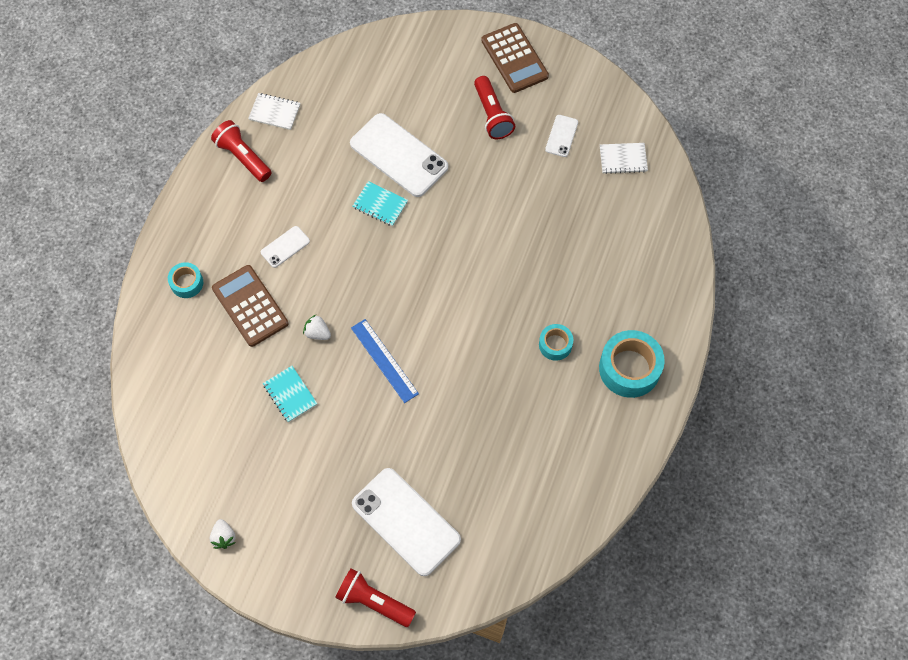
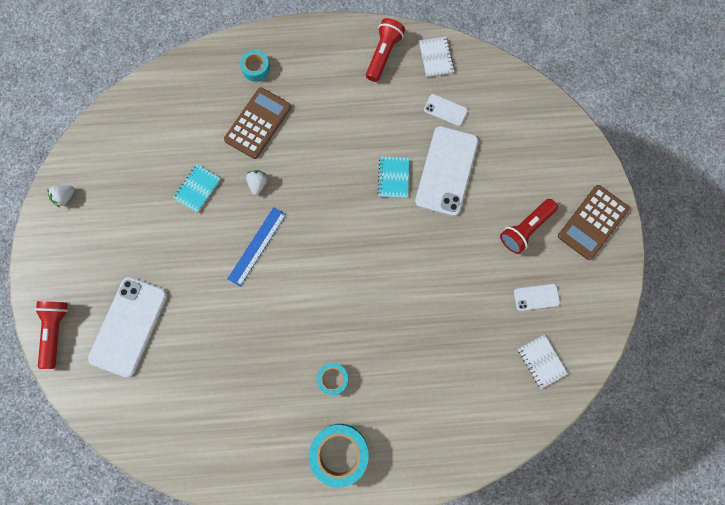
camera: 65 degrees right, 10 degrees up
white phone [261,226,310,268] -> white phone moved to [424,94,468,126]

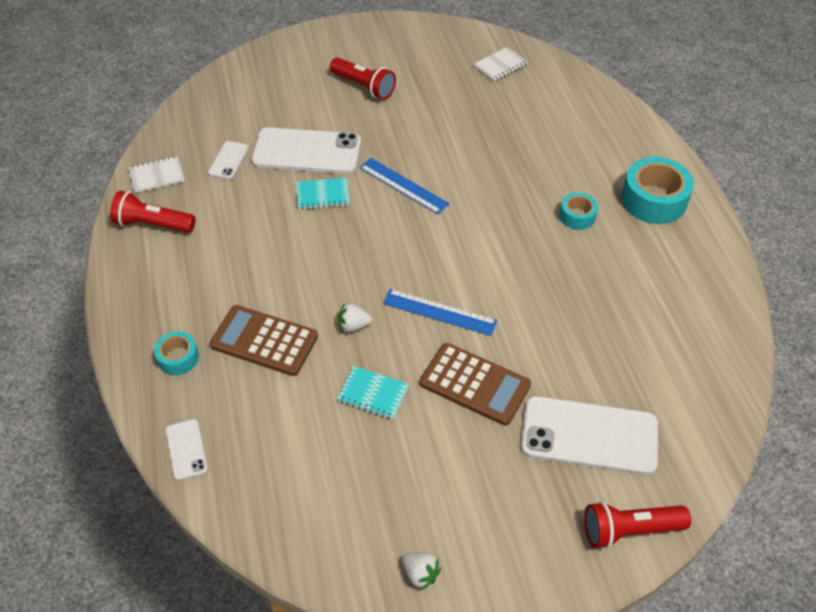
camera: 100 degrees left, 25 degrees down
white phone [514,284,560,311] -> white phone moved to [166,419,208,480]
brown calculator [558,185,629,260] -> brown calculator moved to [420,343,531,426]
none -> blue ruler [359,158,450,214]

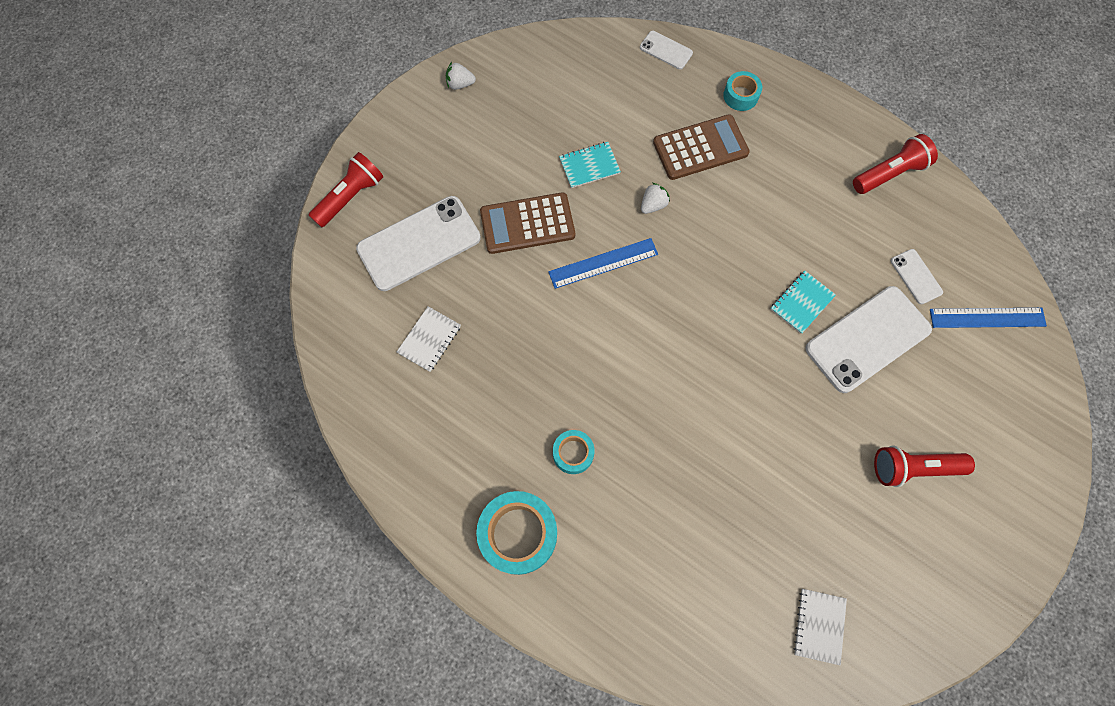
camera: 140 degrees right, 20 degrees up
white notebook [128,156,185,193] -> white notebook moved to [397,306,461,372]
blue ruler [359,158,450,214] -> blue ruler moved to [930,308,1047,328]

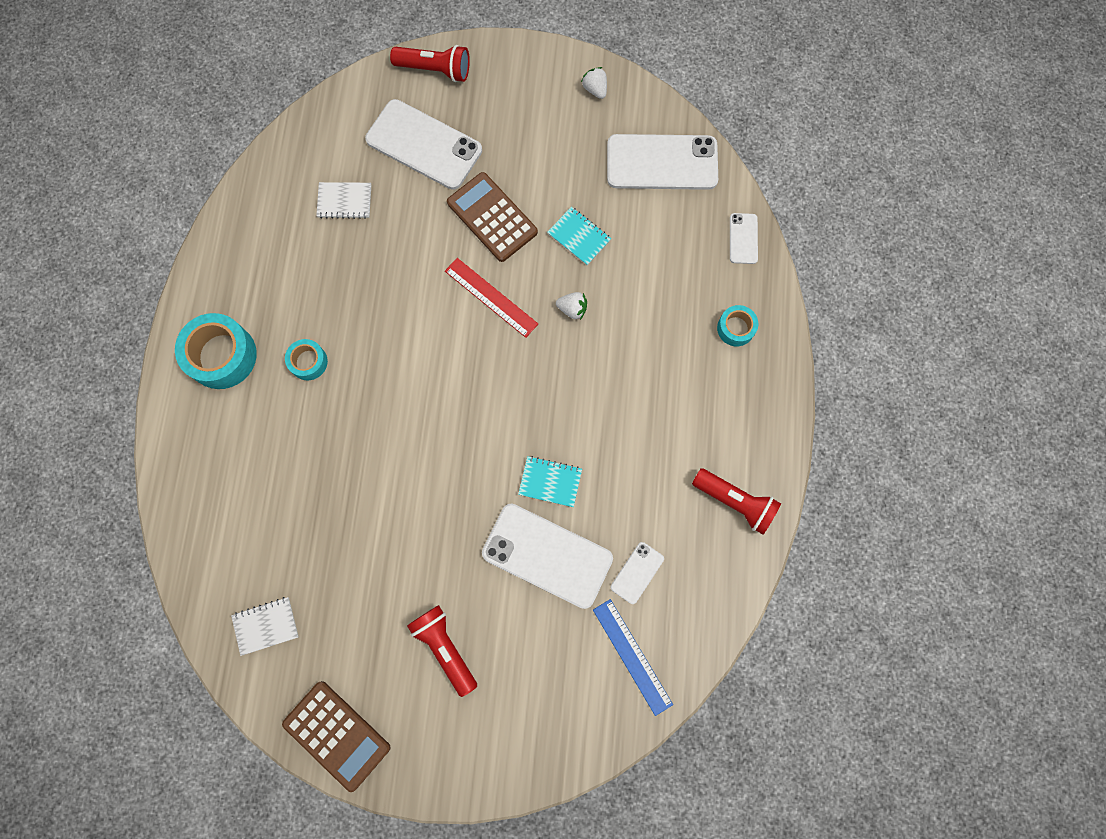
camera: 60 degrees right, 5 degrees up
blue ruler [548,238,658,289] -> red ruler [445,258,538,338]
brown calculator [653,114,750,180] -> brown calculator moved to [282,681,391,792]
none -> white phone [607,134,718,190]

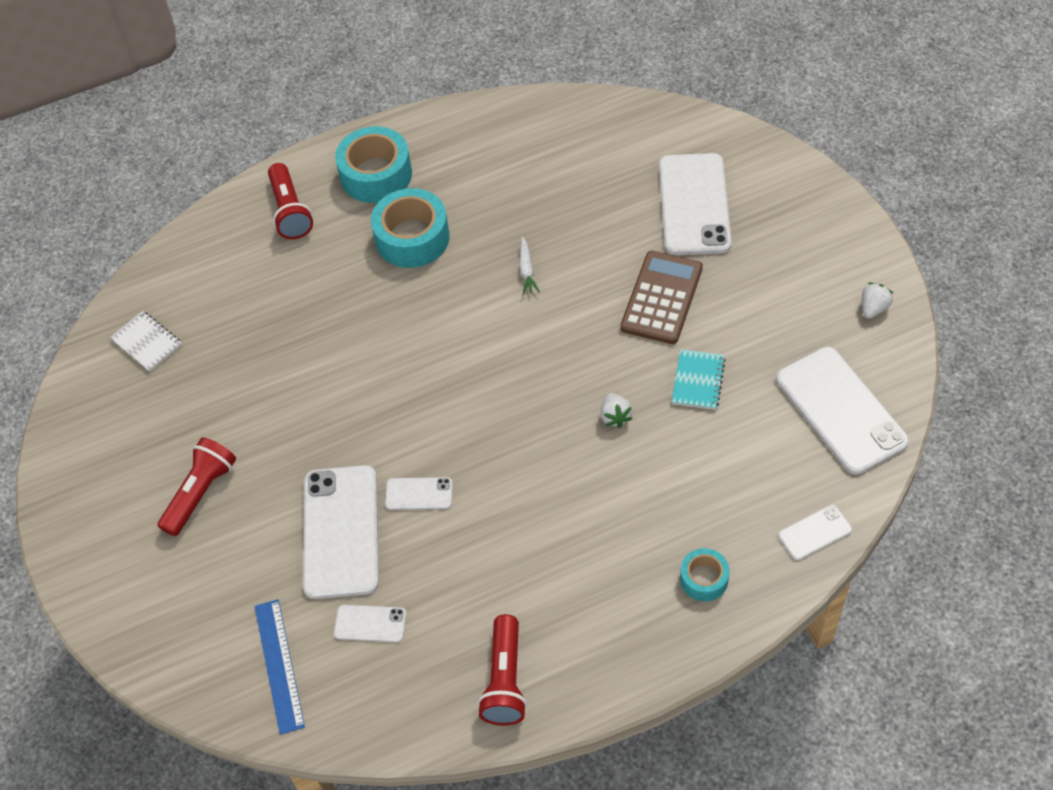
camera: 65 degrees right, 20 degrees down
brown calculator [282,681,391,792] -> none
turquoise tape [285,339,328,380] -> turquoise tape [371,188,449,268], size x1.82
white notebook [316,182,371,219] -> none
red flashlight [390,45,470,82] -> red flashlight moved to [268,163,313,239]
red ruler [445,258,538,338] -> none
turquoise notebook [518,456,582,507] -> white phone [385,477,453,510]
blue ruler [593,599,673,716] -> blue ruler turned 45 degrees counterclockwise [254,599,305,735]
none -> white carrot [519,237,540,295]

